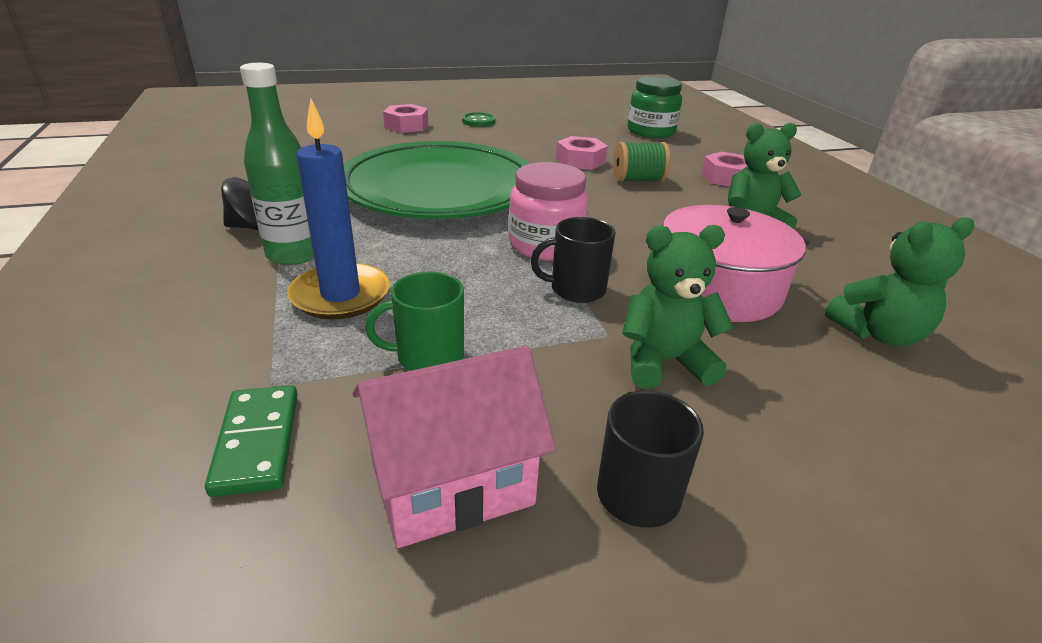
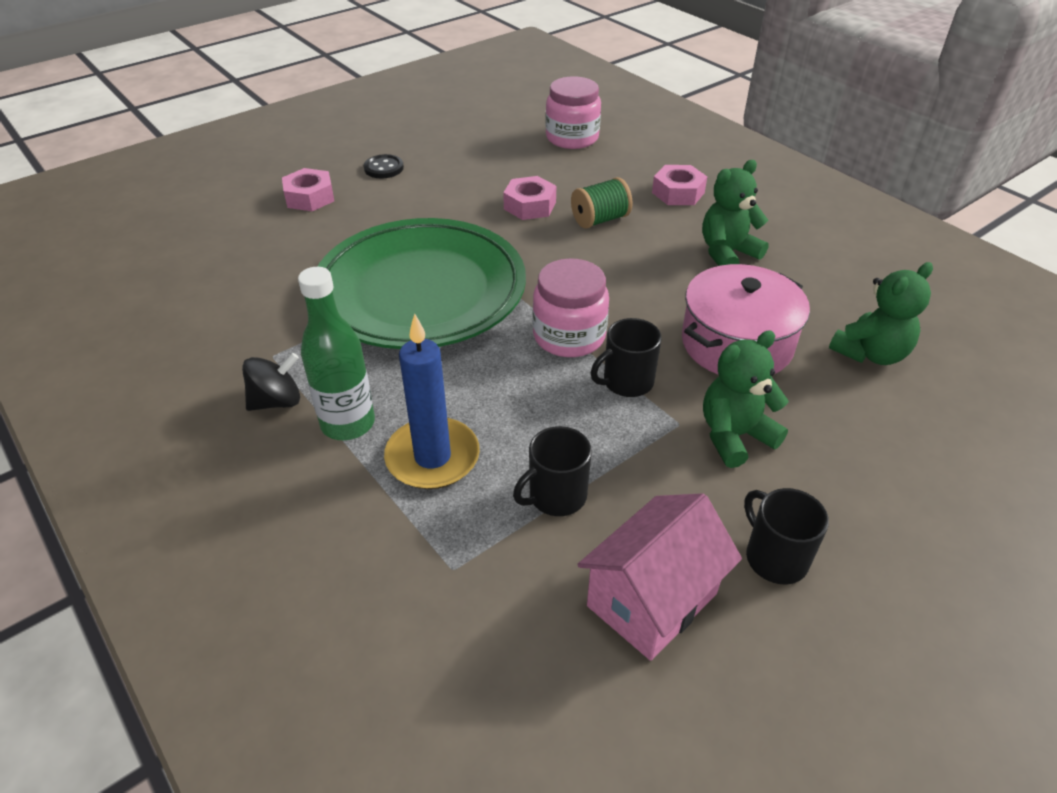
camera: 20 degrees left, 10 degrees up
green domino [205,385,298,497] -> none
green mug [365,272,464,371] -> black mug [513,426,592,516]
green button [462,113,496,127] -> black button [364,154,404,178]
green jar [628,76,682,138] -> pink jar [545,76,601,149]

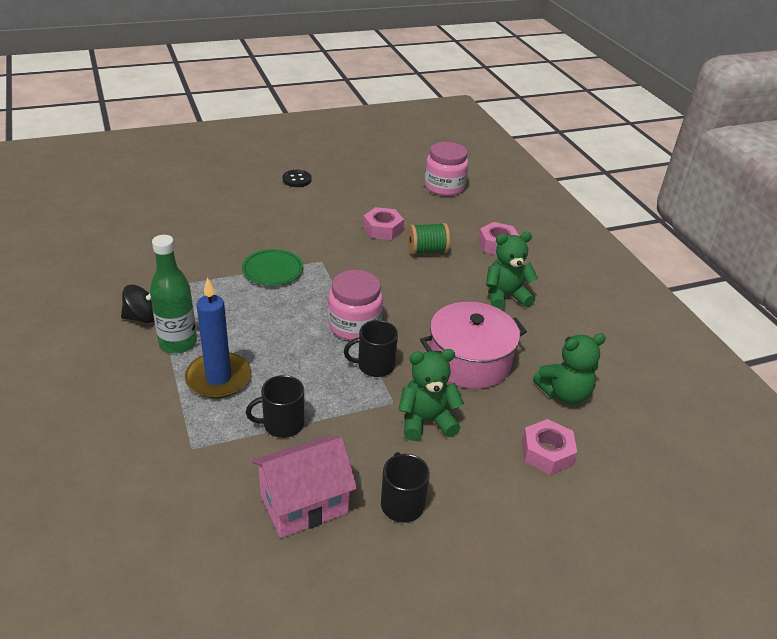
camera: 15 degrees right, 5 degrees down
pink nut [282,168,334,211] -> pink nut moved to [522,419,577,475]
green plate [317,218,526,349] -> green plate [242,249,303,286], size x0.40

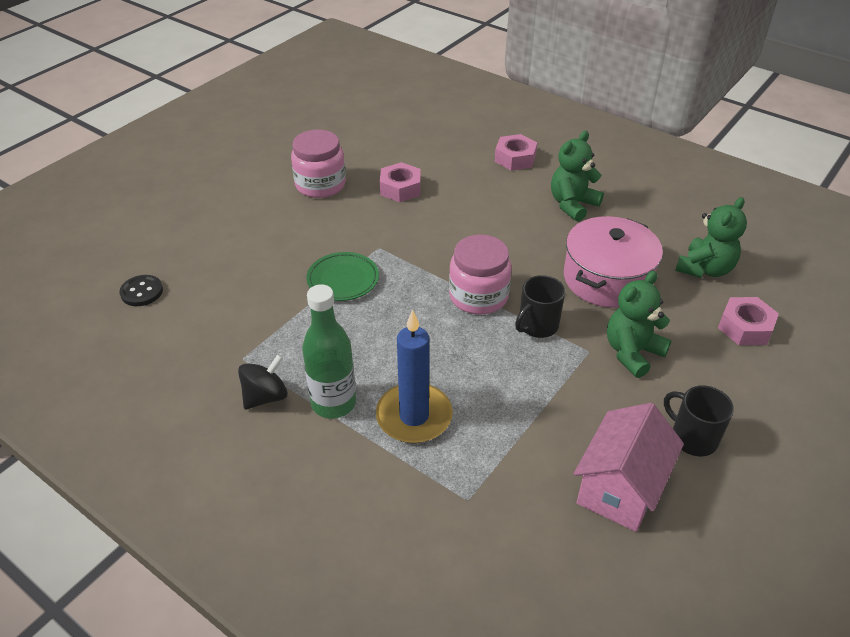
camera: 30 degrees left, 5 degrees up
black mug [246,375,304,438] -> none
black button [283,170,312,187] -> black button moved to [119,275,163,306]
green spool [408,223,450,255] -> none
pink jar [424,142,469,196] -> pink jar moved to [291,130,346,198]

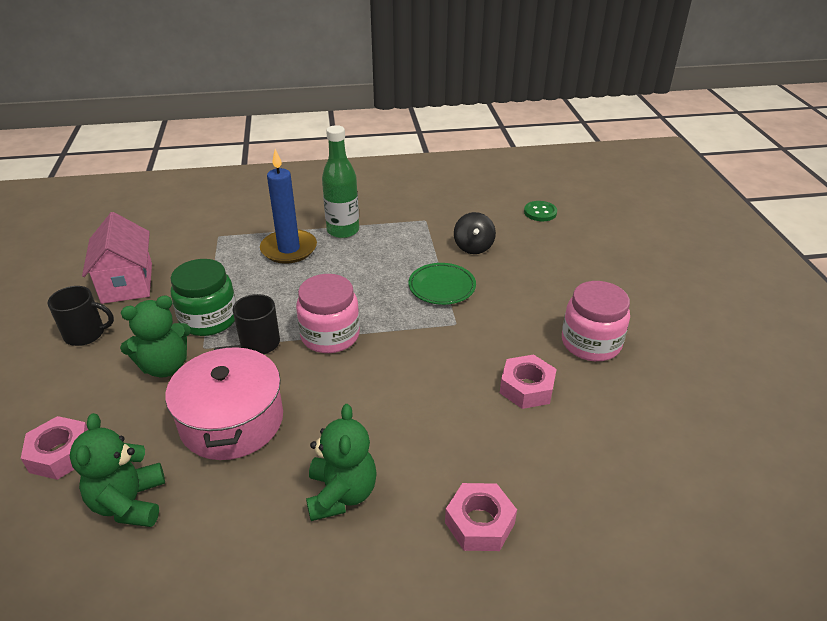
camera: 135 degrees right, 5 degrees down
black button [119,275,163,306] -> green button [524,201,557,221]
black spinning top [238,354,287,410] -> black spinning top moved to [454,212,496,254]
green teddy bear [607,271,672,378] -> green teddy bear turned 60 degrees clockwise [120,295,191,378]
none -> green jar [170,259,236,336]

